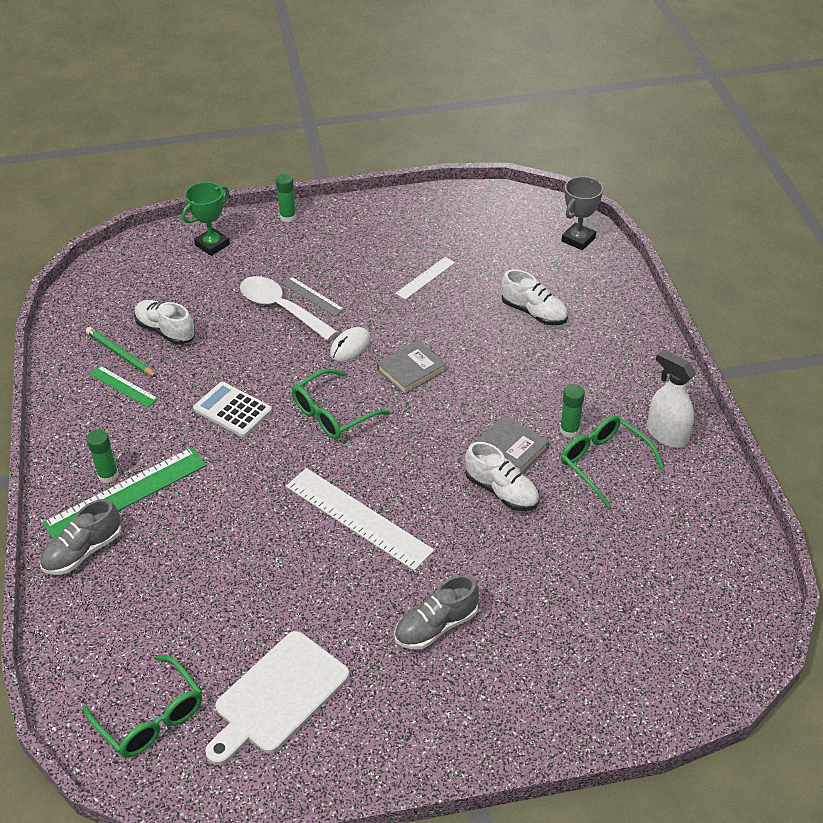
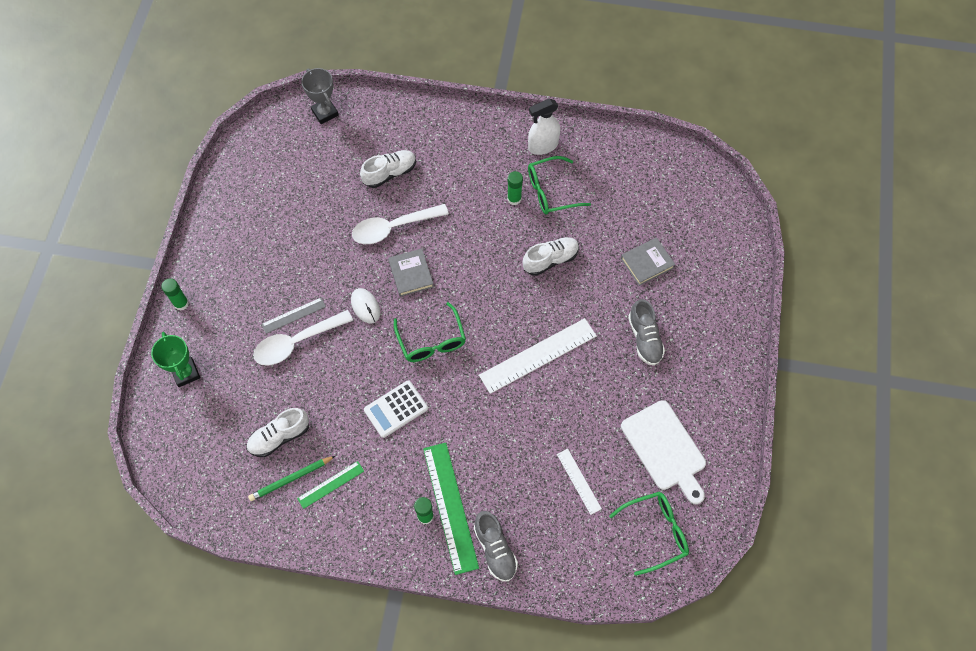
camera: 70 degrees left, 20 degrees up
white ruler [395,257,455,300] -> white ruler moved to [557,449,602,515]
grey book [475,415,549,474] -> grey book moved to [621,238,675,286]
none -> white spoon [352,204,449,244]

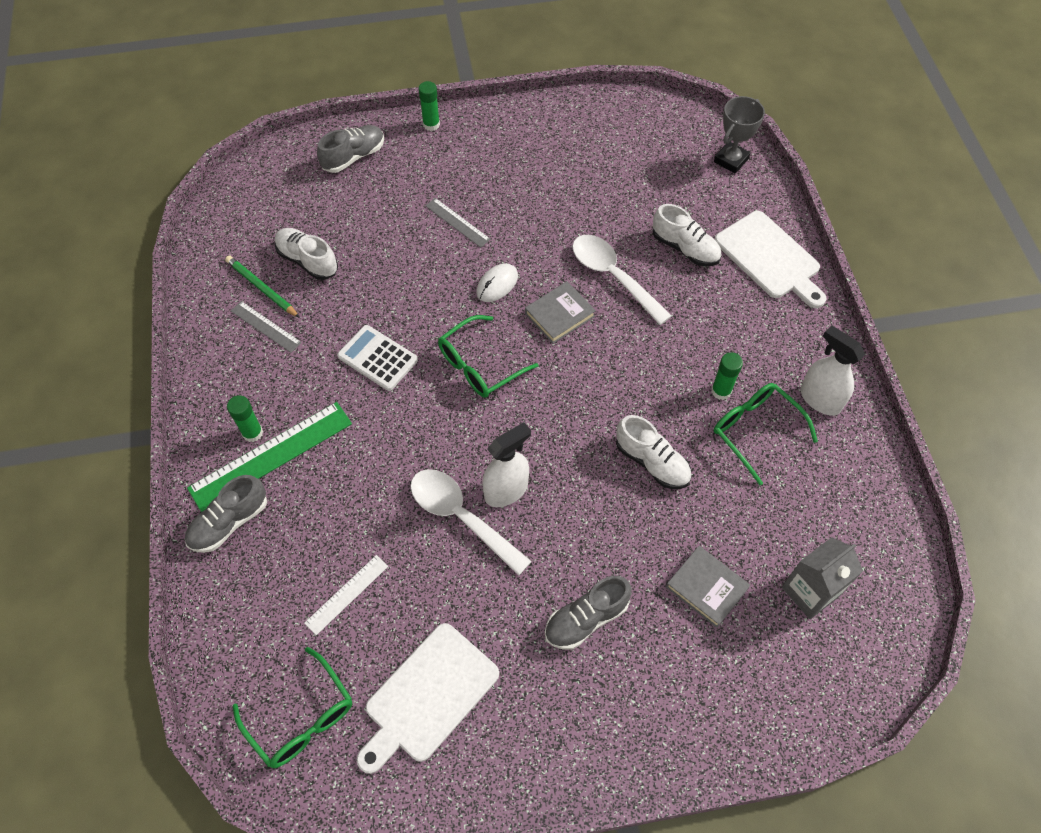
camera: 70 degrees right, 5 degrees down
green trophy [151,332,200,387] -> grey shoe [317,125,384,173]
white spoon [253,310,353,366] -> white spoon moved to [410,469,532,576]
green ruler [297,461,364,509] -> grey ruler [231,301,302,353]
white ruler [479,318,597,394] -> white spray bottle [482,422,531,507]
none -> white cutting board [715,211,827,308]
none -> grey carton [782,537,863,619]

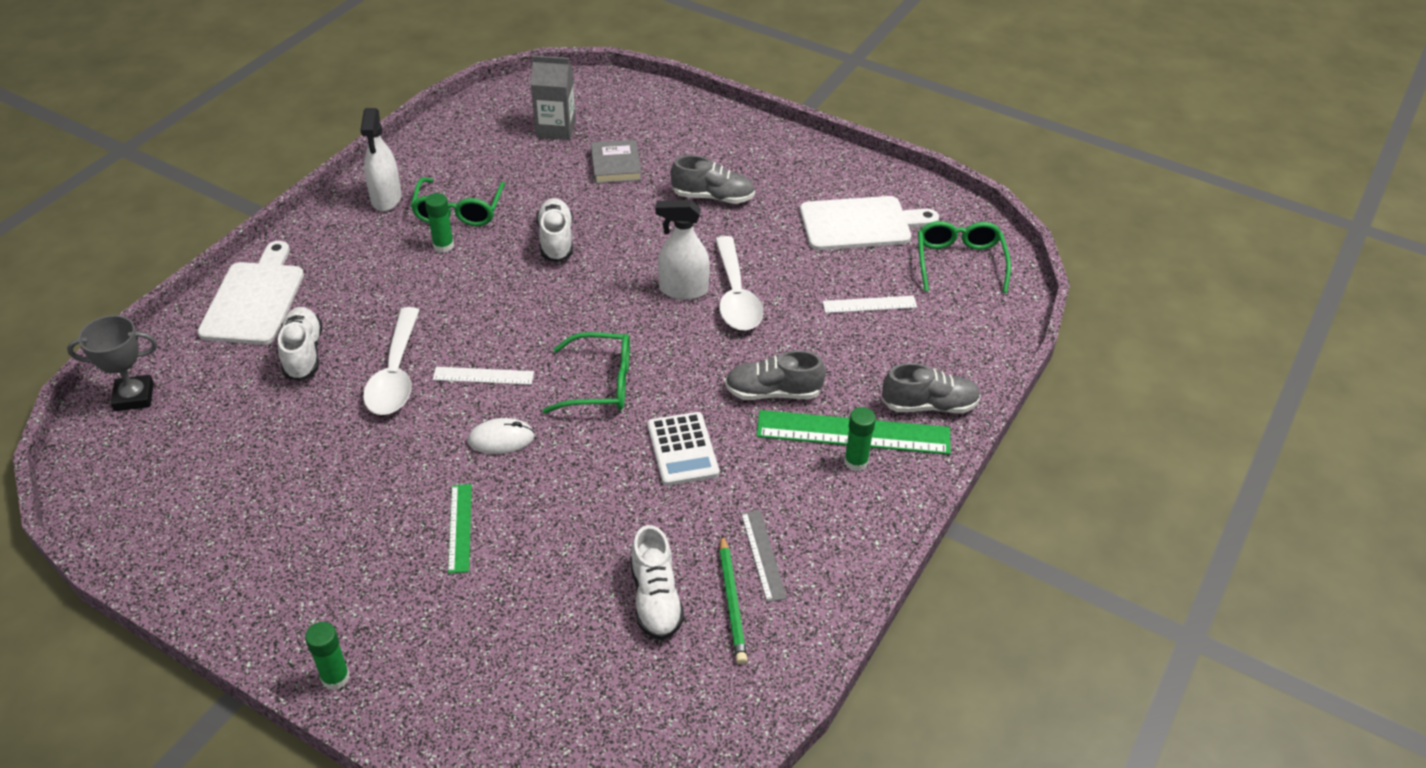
camera: 140 degrees left, 15 degrees down
grey shoe [317,125,384,173] -> grey shoe moved to [725,350,826,400]
grey ruler [425,198,491,248] -> green ruler [448,484,472,573]
grey book [525,281,596,344] -> white ruler [432,367,534,385]

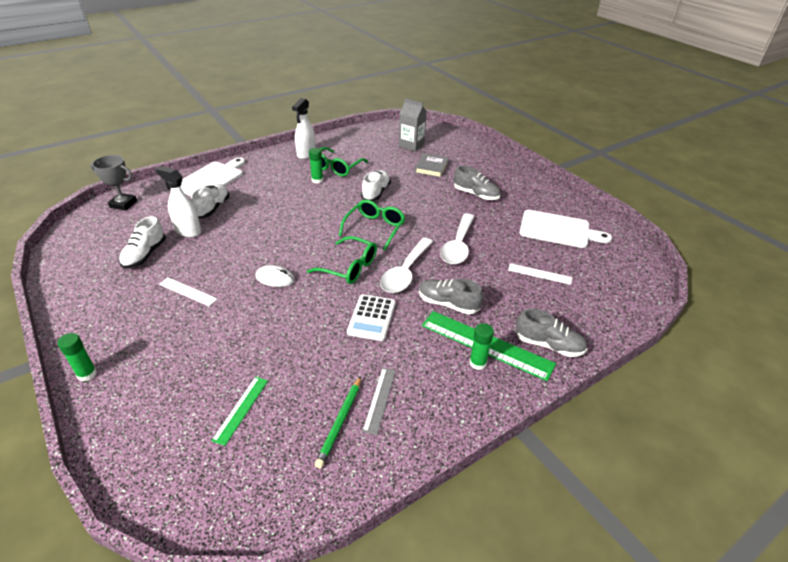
camera: 25 degrees right, 5 degrees down
white spoon [363,307,420,415] -> white spoon moved to [380,238,433,293]
white ruler [432,367,534,385] -> white ruler moved to [159,278,217,306]
green ruler [448,484,472,573] -> green ruler moved to [211,377,268,446]
white shoe [630,525,684,640] -> white shoe moved to [119,216,166,269]
white spray bottle [655,200,710,300] -> white spray bottle moved to [155,166,201,237]
green glasses [918,221,1011,293] -> green glasses moved to [339,200,405,251]

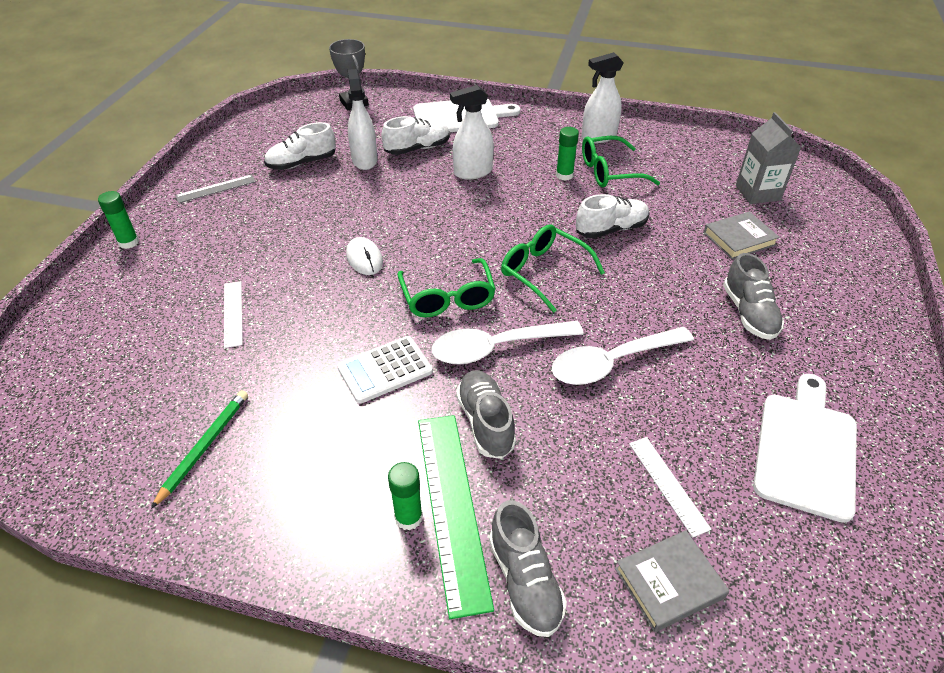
camera: 50 degrees right, 5 degrees up
white ruler [159,278,217,306] -> white ruler moved to [224,281,243,348]
green ruler [211,377,268,446] -> none
green pencil [315,376,361,468] -> green pencil turned 135 degrees clockwise [151,390,248,509]
green glasses [339,200,405,251] -> green glasses turned 120 degrees counterclockwise [501,224,605,313]
grey ruler [362,368,396,435] -> grey ruler moved to [175,175,256,203]
white cutting board [519,210,612,248] -> white cutting board turned 135 degrees counterclockwise [753,374,857,523]
none -> white spray bottle [450,85,494,180]
none -> grey book [615,530,730,632]

